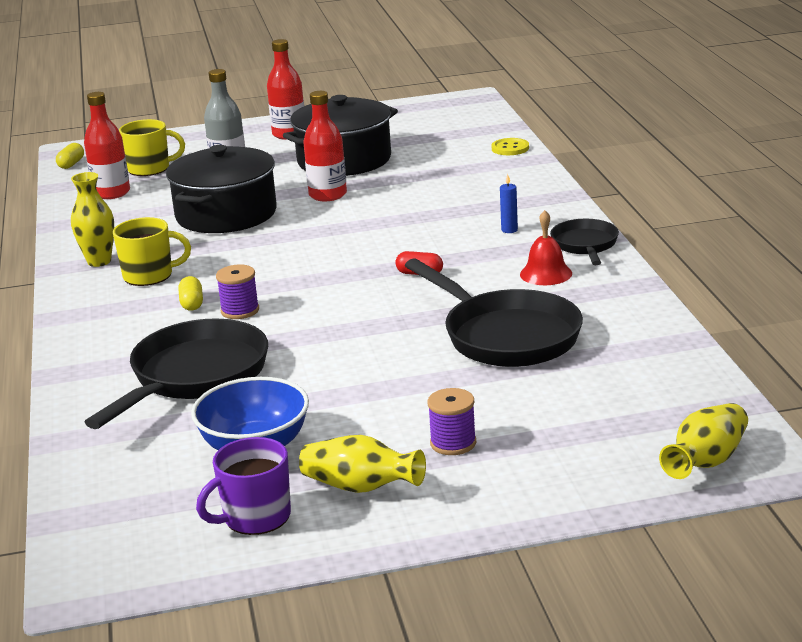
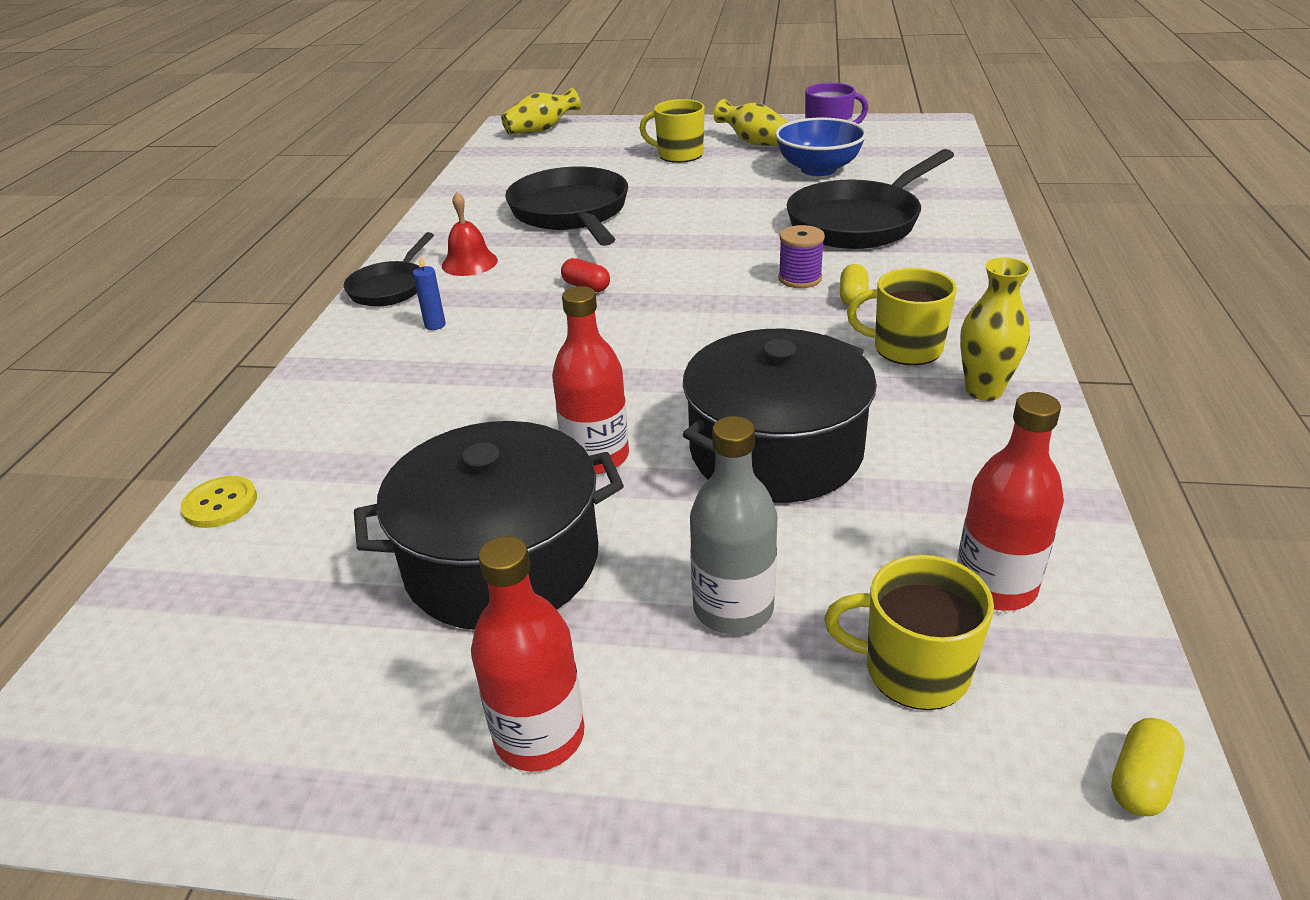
camera: 160 degrees left, 10 degrees up
purple spool [427,388,476,455] -> yellow mug [639,99,705,163]

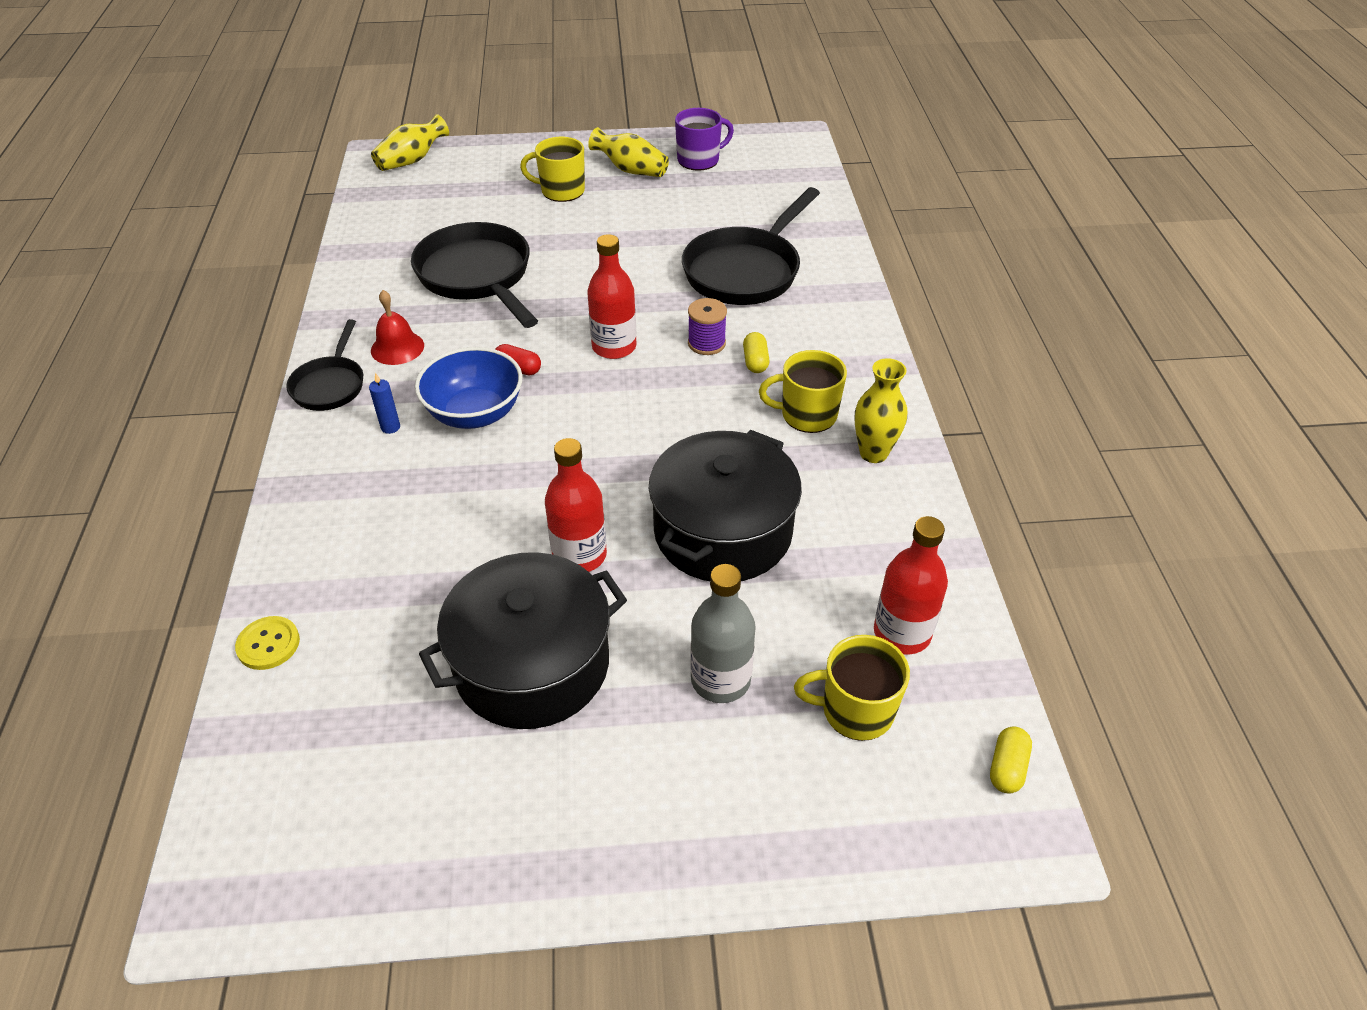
camera: 15 degrees left, 10 degrees up
red bottle [471,536,584,771] -> red bottle moved to [587,234,636,359]
blue bowl [775,118,867,176] -> blue bowl moved to [415,347,523,429]

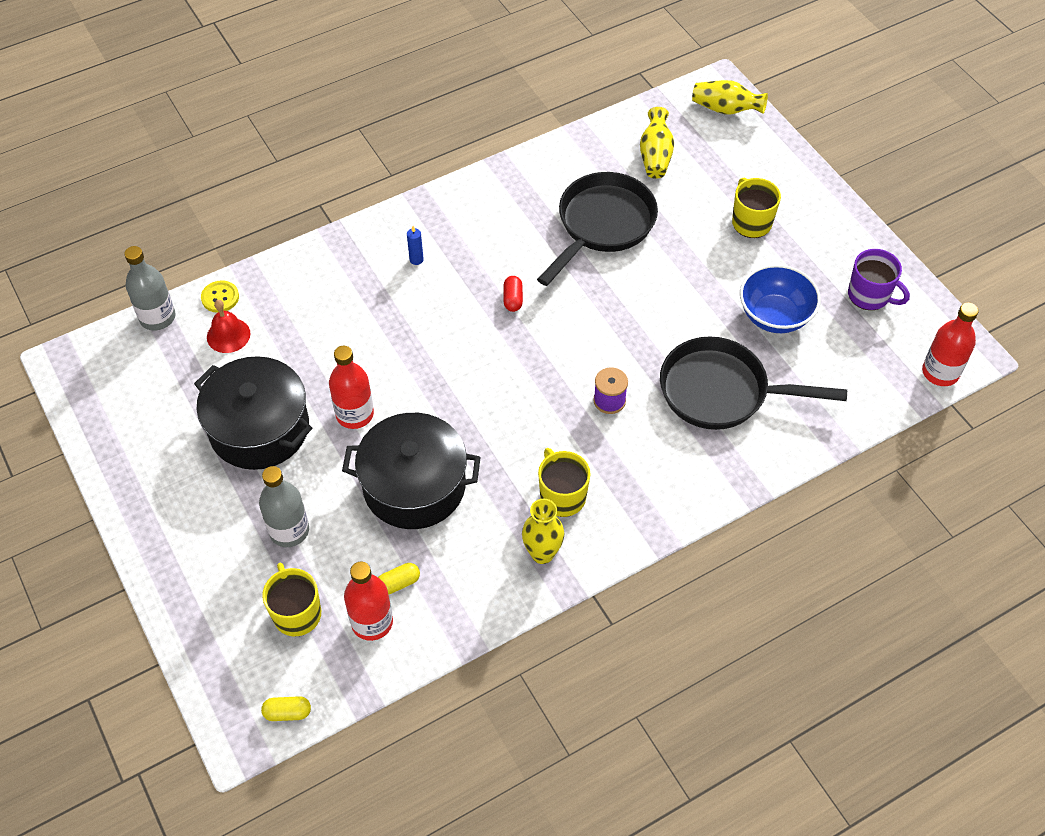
camera: 65 degrees right, 10 degrees up
black pan [286,319,363,411] -> none
red bell [371,290,424,365] -> red bell moved to [207,300,250,353]
blue bowl [415,347,523,429] -> blue bowl moved to [740,264,821,333]
red bottle [587,234,636,359] -> red bottle moved to [922,302,979,386]
yellow vase [588,127,669,177] -> yellow vase moved to [640,107,674,179]
yellow capsule [743,332,770,373] -> yellow capsule moved to [378,563,420,595]
none -> grey bottle [124,246,176,330]

